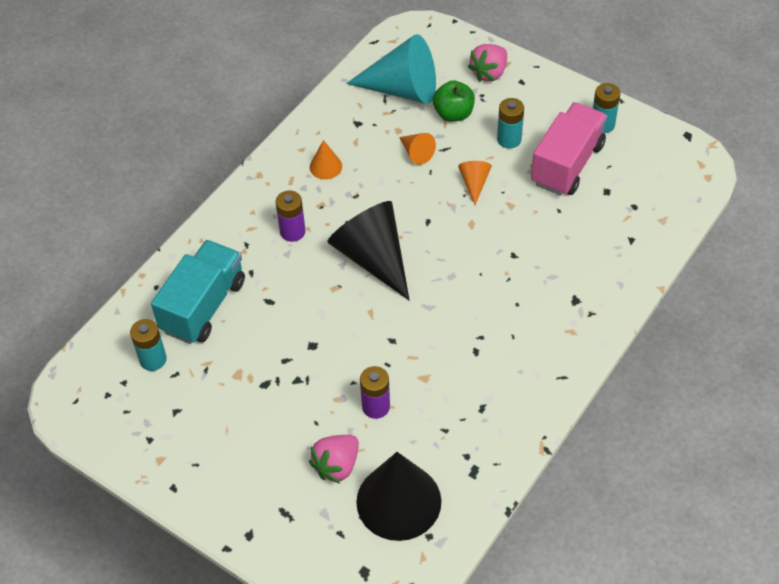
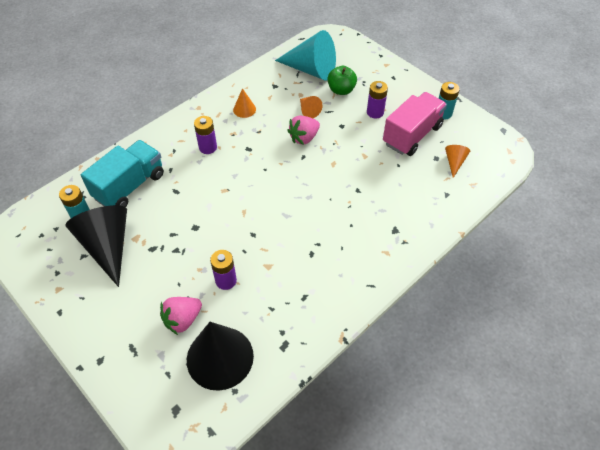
camera: 10 degrees right, 0 degrees up
black cone [327,201,409,300] -> black cone moved to [66,205,127,287]
orange cone [458,161,492,205] -> orange cone moved to [445,145,470,178]
pink strawberry [468,44,507,82] -> pink strawberry moved to [287,115,320,145]
turquoise battery [497,98,524,149] -> purple battery [367,81,388,119]

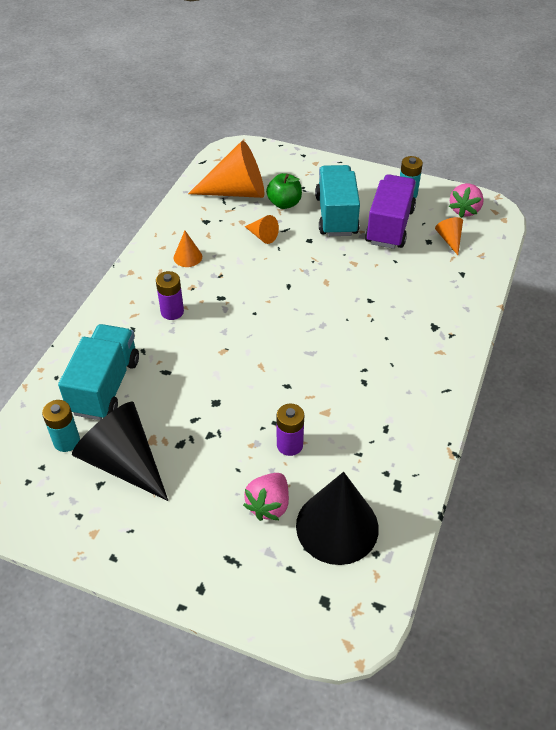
camera: 25 degrees left, 5 degrees down
turquoise cone [275,30,336,81] -> orange cone [188,140,264,198]
pink strawberry [287,115,320,145] -> pink strawberry moved to [449,183,484,218]
purple battery [367,81,388,119] -> turquoise truck [315,165,360,236]
pink truck [383,92,447,156] -> purple truck [365,174,416,249]

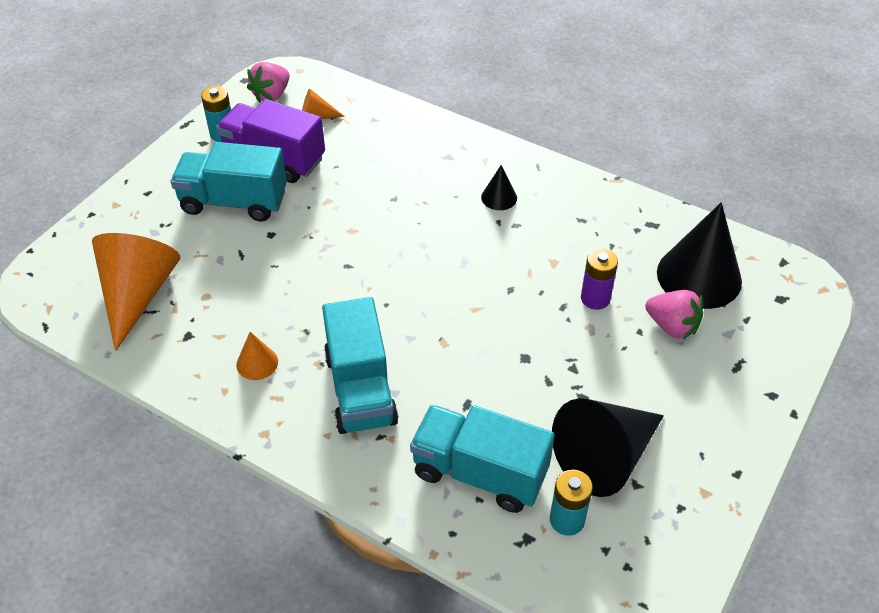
camera: 80 degrees left, 0 degrees up
purple battery [156,271,184,320] -> turquoise truck [322,297,399,434]
orange cone [244,215,279,244] -> none
green apple [266,173,302,209] -> none
pink strawberry [449,183,484,218] -> pink strawberry turned 90 degrees clockwise [247,62,290,103]
none -> black cone [481,165,517,210]

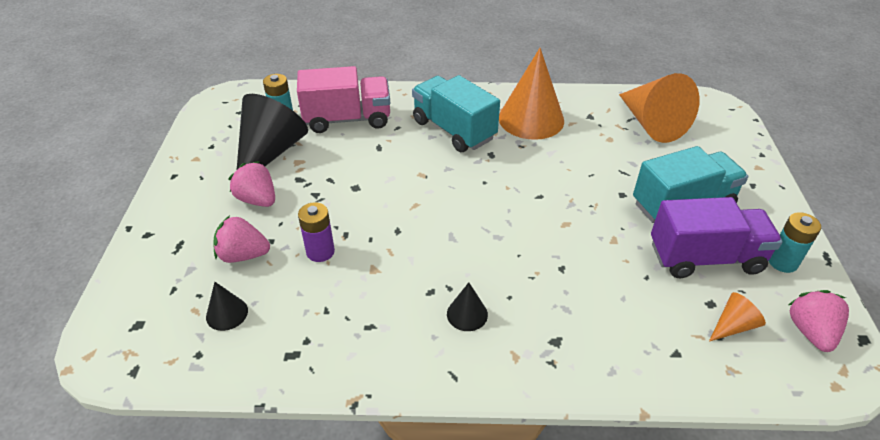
camera: 150 degrees right, 5 degrees down
orange cone [236,332,278,380] -> orange cone [499,48,564,140], size x2.17
turquoise truck [410,405,555,513] -> pink truck [297,66,390,133]
black cone [657,202,742,309] -> black cone [206,282,248,331], size x0.46
none -> pink strawberry [228,161,275,207]

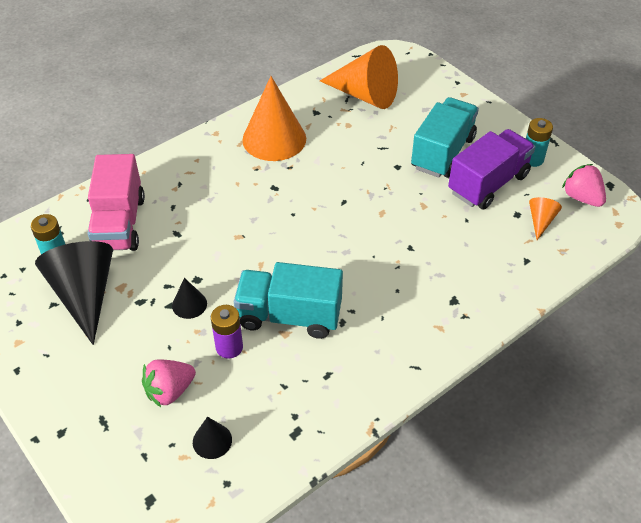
camera: 40 degrees left, 5 degrees up
pink strawberry [228,161,275,207] -> none
pink truck [297,66,390,133] -> pink truck turned 135 degrees clockwise [88,154,145,251]
turquoise truck [412,75,500,152] -> turquoise truck moved to [234,262,343,339]
black cone [447,282,488,331] -> black cone moved to [172,278,207,319]

